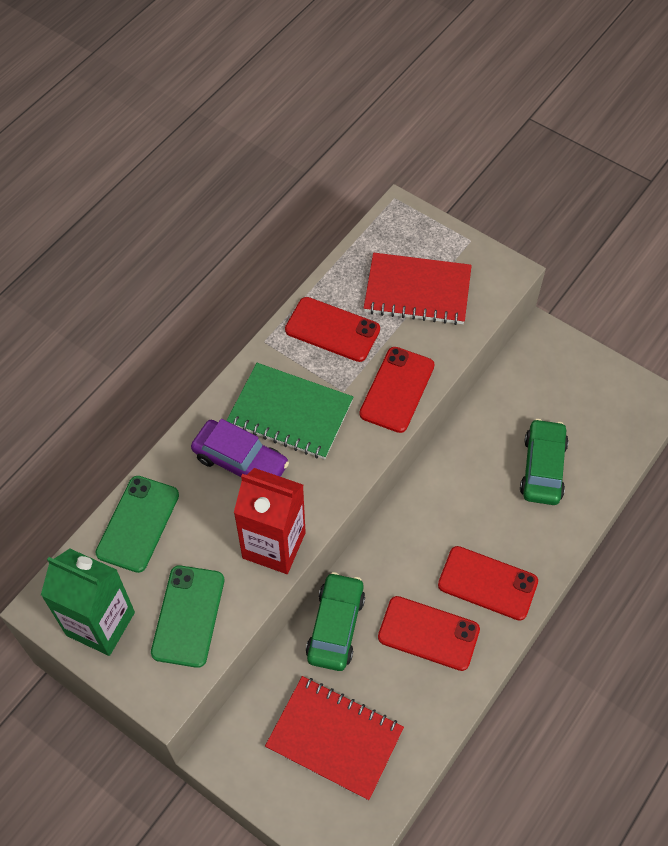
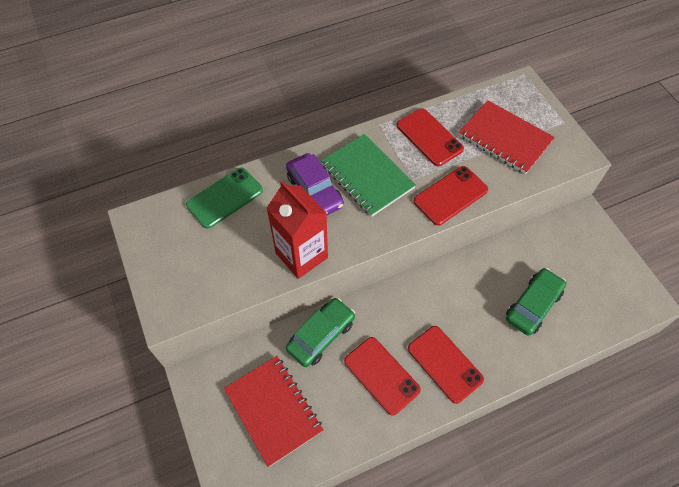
camera: 30 degrees right, 0 degrees up
green carton [41,549,135,656] -> none
green phone [151,565,224,668] -> none

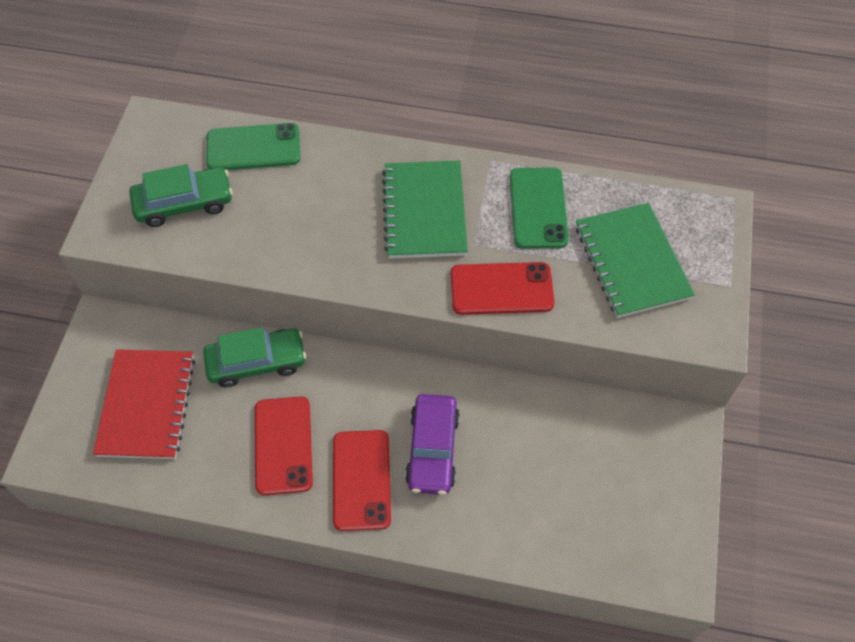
camera: 35 degrees right, 0 degrees up
red carton [267,180,328,279] -> none
purple car [286,153,344,215] -> purple car moved to [405,394,460,495]
red phone [397,108,464,166] -> green phone [510,168,569,249]
red notebook [459,100,555,174] -> green notebook [576,203,695,318]
green car [506,268,566,336] -> green car moved to [129,164,233,227]

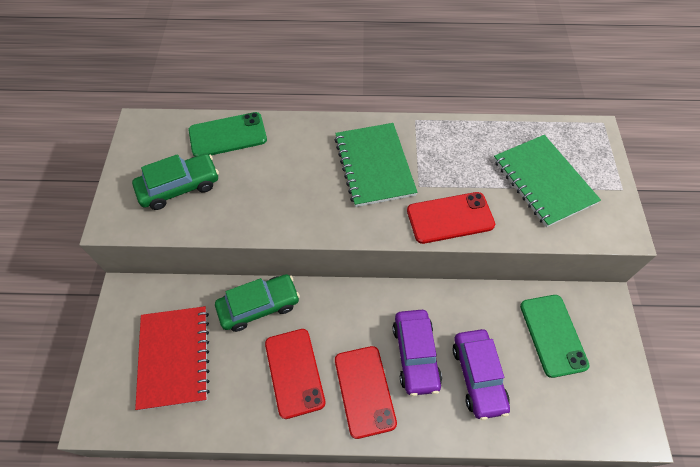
camera: 10 degrees left, 0 degrees up
green phone [510,168,569,249] -> green phone moved to [520,295,590,378]
none -> purple car [452,329,510,420]

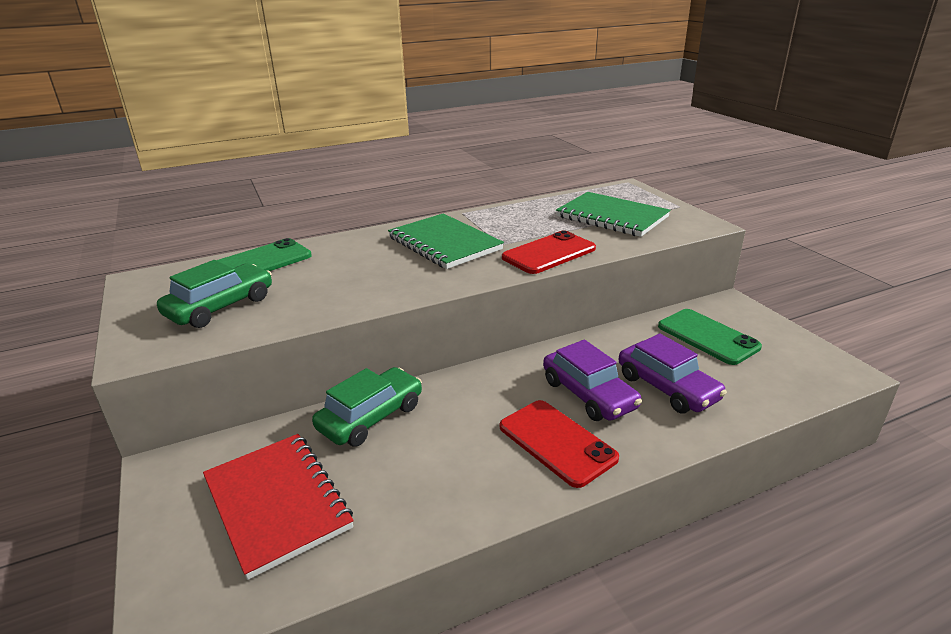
camera: 25 degrees left, 30 degrees down
red phone [265,329,326,419] -> none

